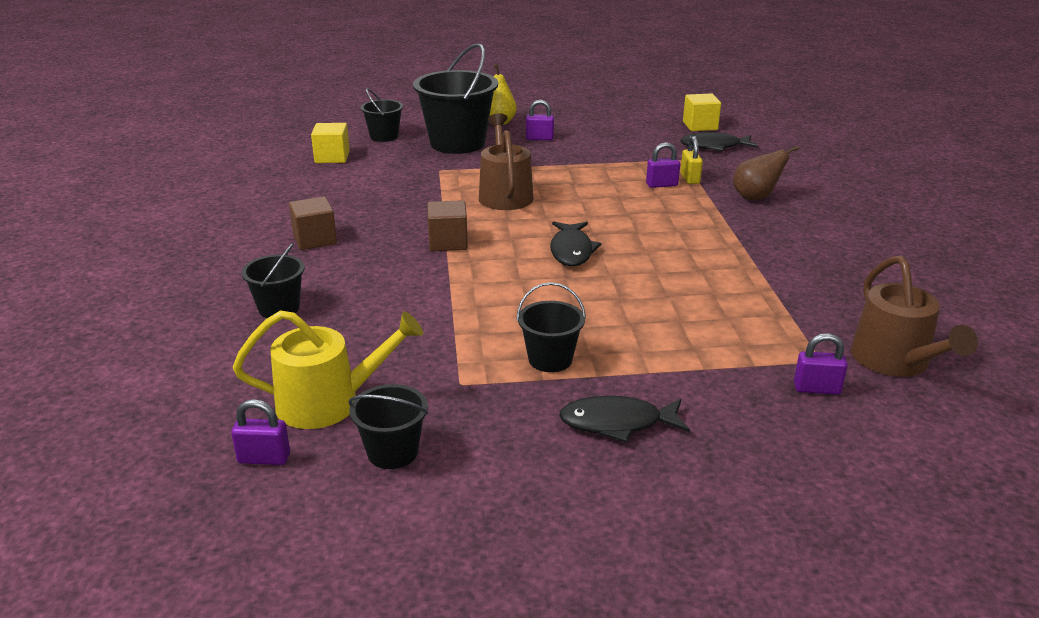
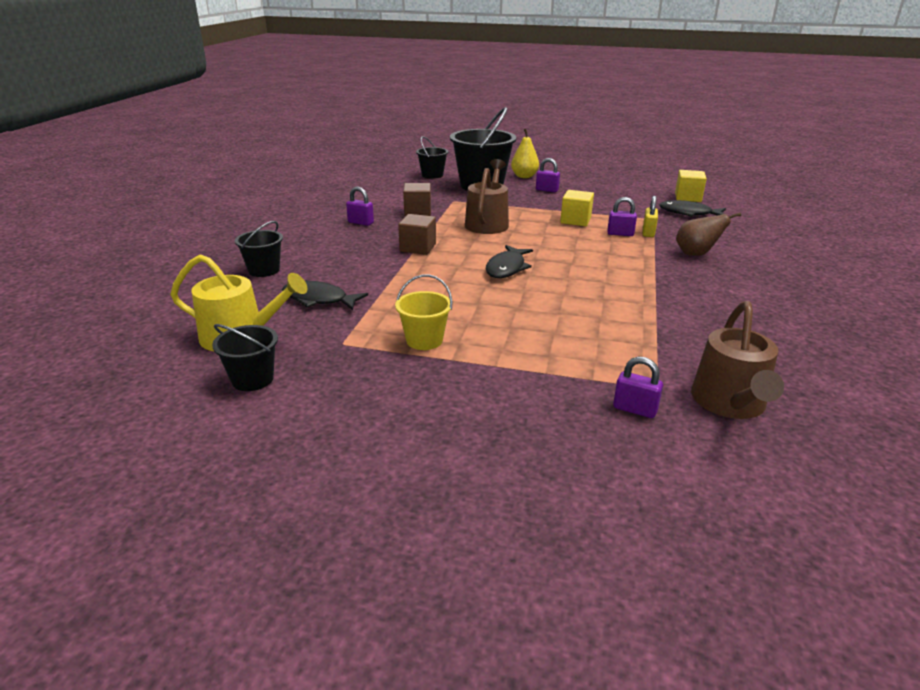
camera: 20 degrees right, 0 degrees up
purple padlock [231,399,290,465] -> purple padlock moved to [346,187,374,226]
brown cube [289,197,337,250] -> brown cube moved to [403,183,431,216]
yellow cube [311,123,350,163] -> yellow cube moved to [560,190,594,226]
black bucket [516,282,586,372] -> yellow bucket [395,274,453,350]
black fish [559,396,690,443] -> black fish moved to [282,281,368,310]

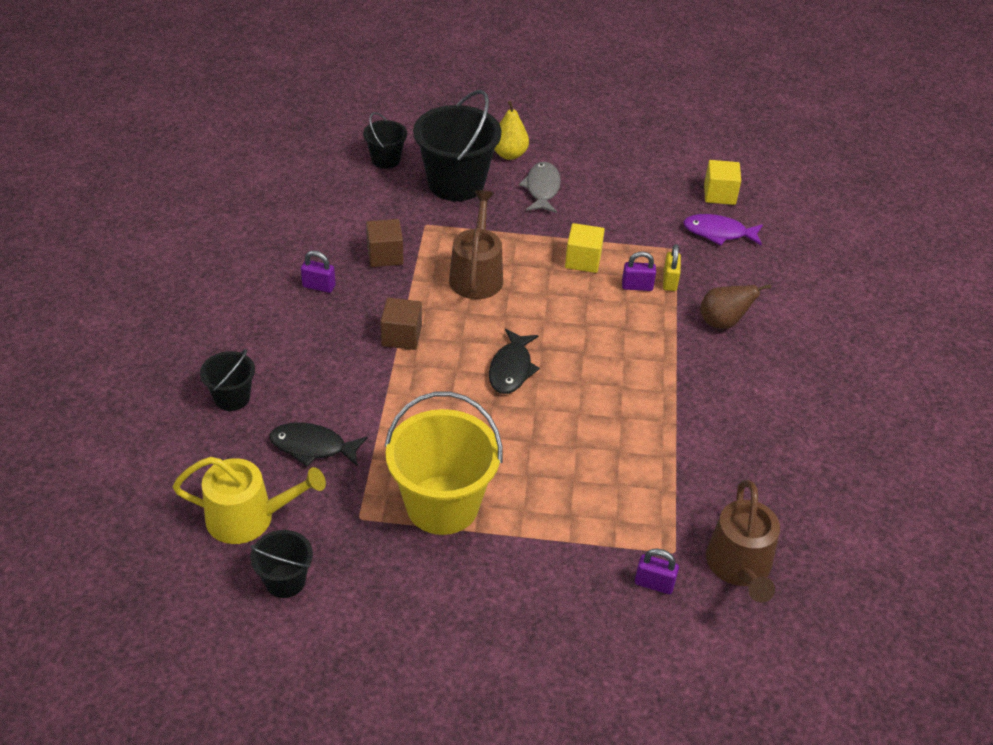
camera: 10 degrees left, 15 degrees up
yellow bucket [395,274,453,350] -> yellow bucket [385,392,502,535], size x1.93
purple padlock [536,158,560,192] -> grey fish [519,162,561,213]
black fish [659,200,726,217] -> purple fish [683,214,763,246]

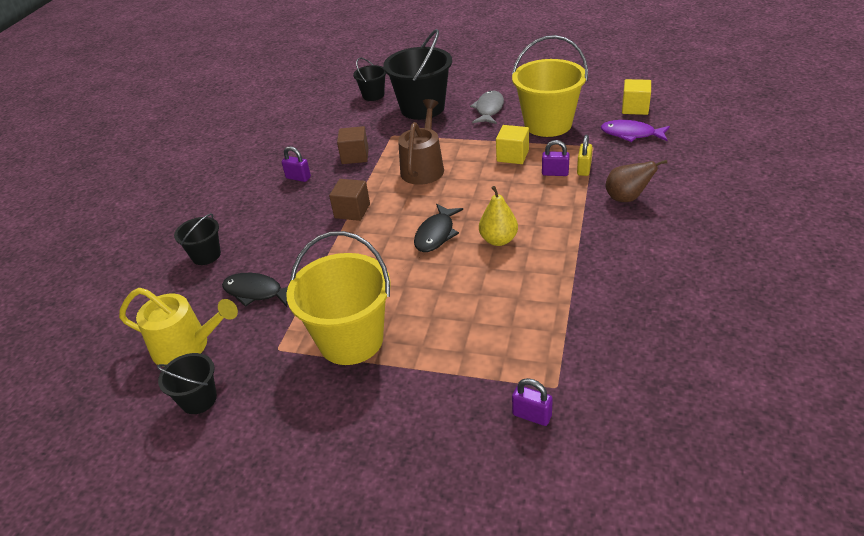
camera: 15 degrees right, 5 degrees down
yellow pear [494,101,529,160] -> yellow pear moved to [479,186,518,246]
brown watering can [706,480,780,603] -> none
none -> yellow bucket [512,35,588,137]

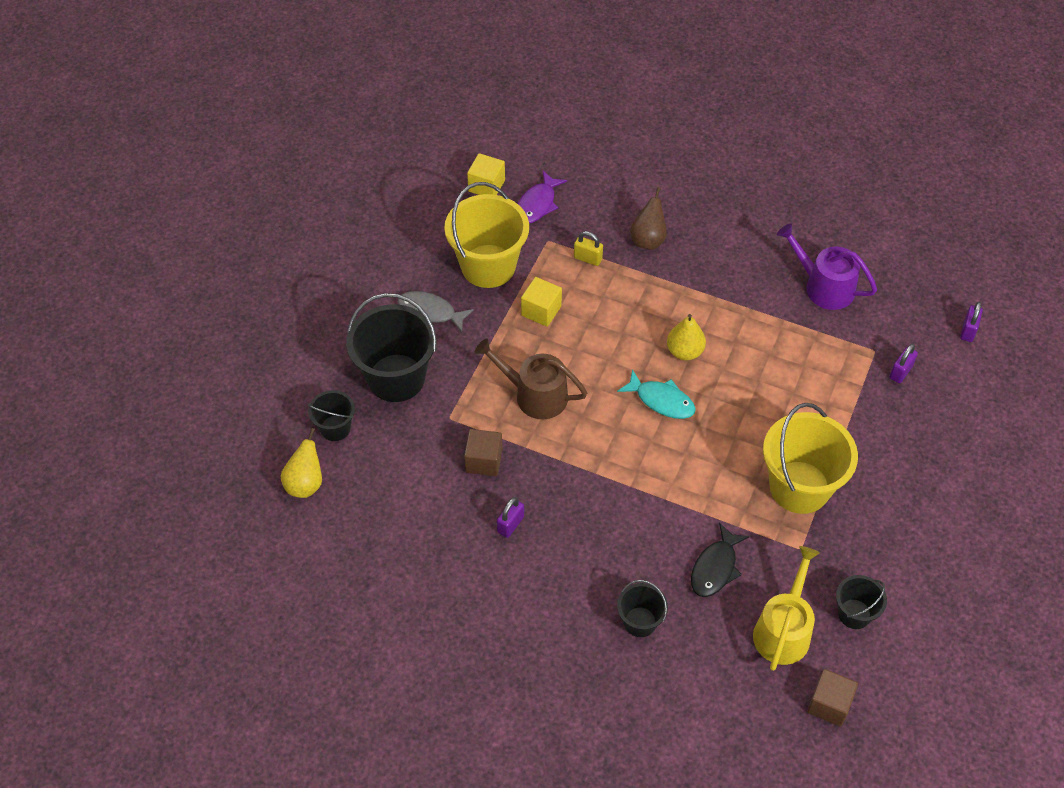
camera: 85 degrees left, 15 degrees up
brown cube [329,179,370,221] -> brown cube moved to [807,669,858,727]
black fish [414,204,463,252] -> turquoise fish [617,369,696,419]
purple padlock [542,140,570,176] -> purple padlock moved to [960,302,983,342]
none -> yellow pear [281,428,322,498]
none -> purple watering can [777,223,877,310]

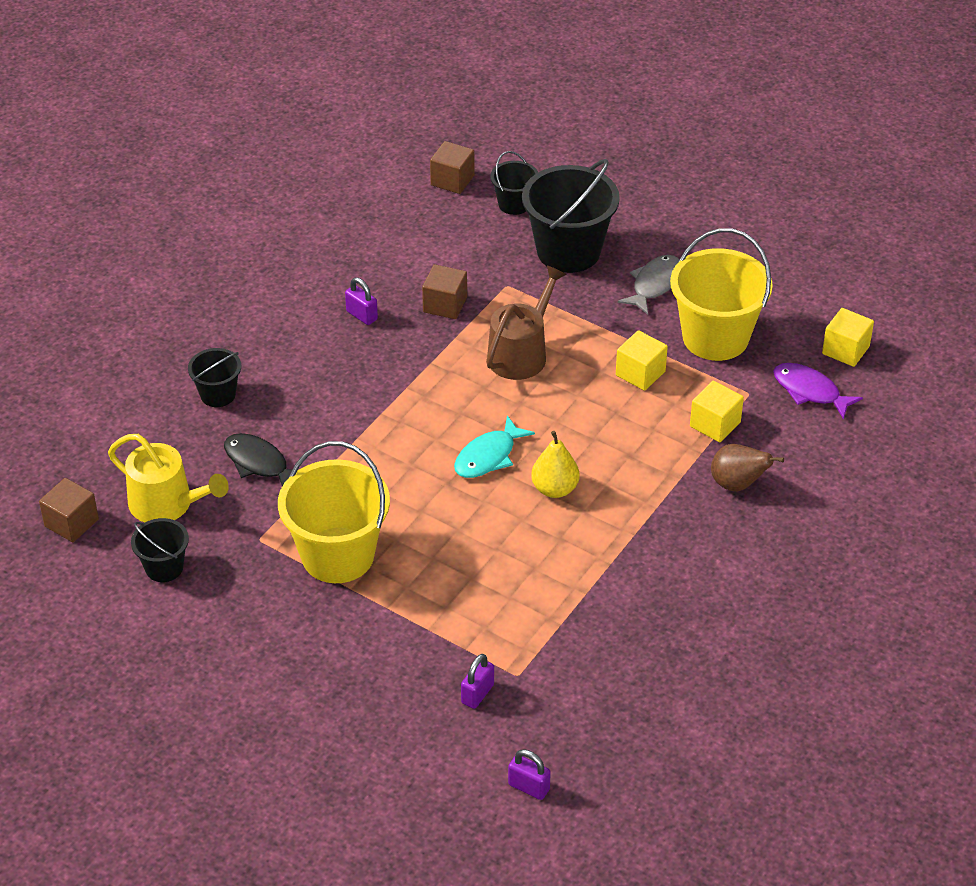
camera: 100 degrees right, 10 degrees down
yellow pear [281,428,322,498] -> brown cube [430,141,475,194]
yellow padlock [574,231,603,266] -> yellow cube [690,381,744,442]
purple watering can [777,223,877,310] -> none
purple padlock [890,344,918,383] -> purple padlock turned 75 degrees clockwise [461,654,494,709]

